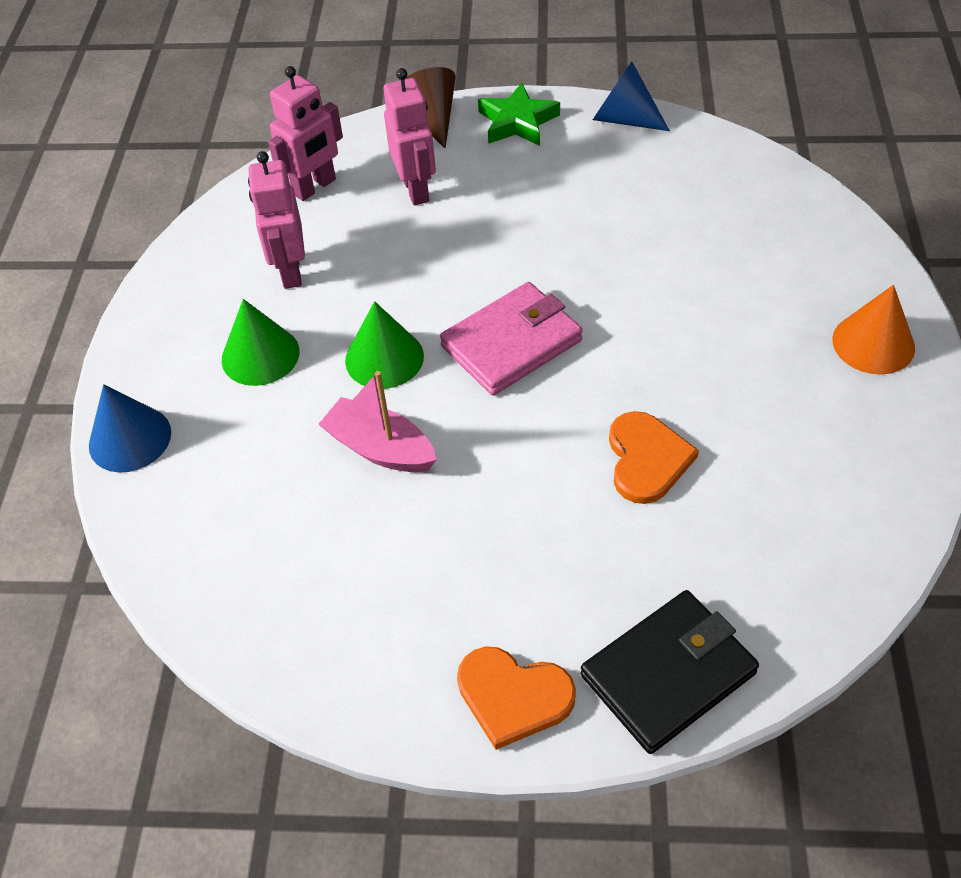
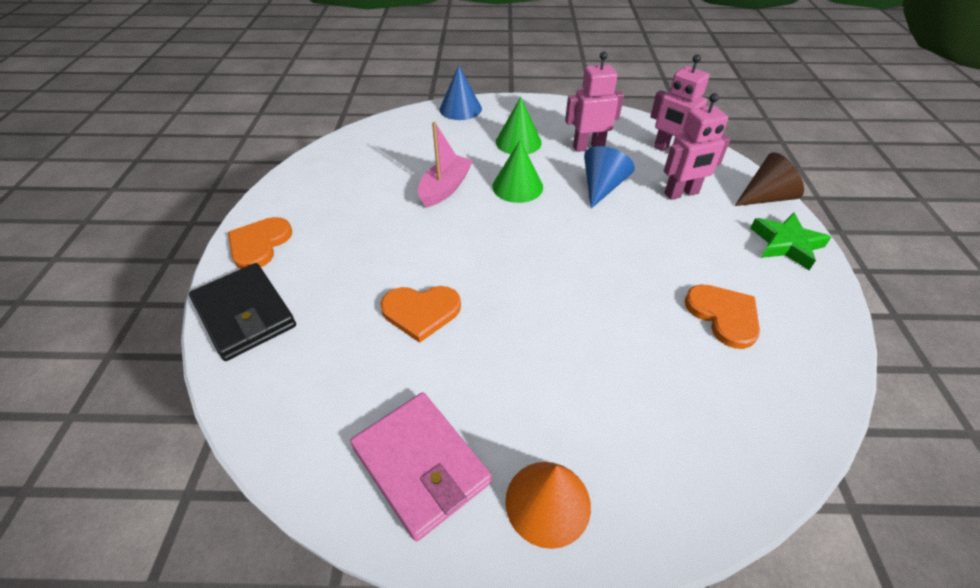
camera: 85 degrees right, 5 degrees down
pink wallet [440,282,583,396] -> pink wallet moved to [350,392,492,541]
blue cone [593,61,670,131] -> blue cone moved to [584,146,635,209]
none -> orange heart [684,284,760,349]

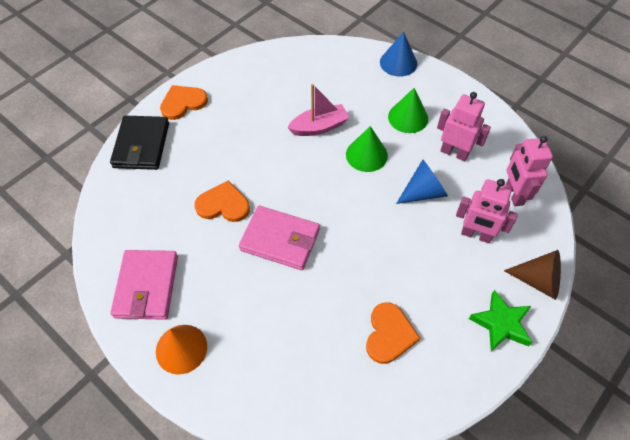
camera: 40 degrees right, 10 degrees up
orange heart [380,286,461,343] -> orange heart turned 150 degrees clockwise [194,181,250,222]
none -> pink wallet [239,206,320,270]

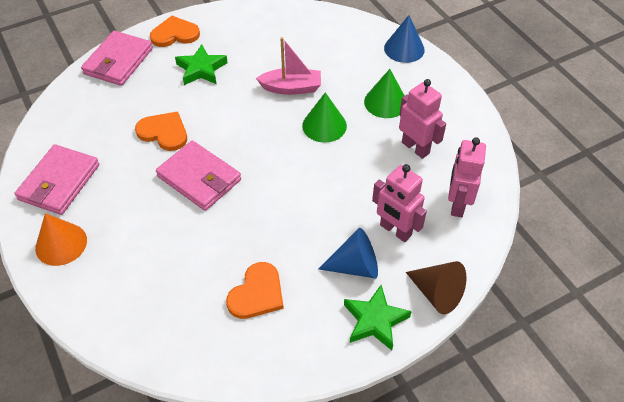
camera: 20 degrees right, 5 degrees down
black wallet [110,116,169,170] -> pink wallet [81,31,153,86]
blue cone [396,160,448,204] -> blue cone moved to [318,228,378,278]
none -> green star [175,44,228,85]

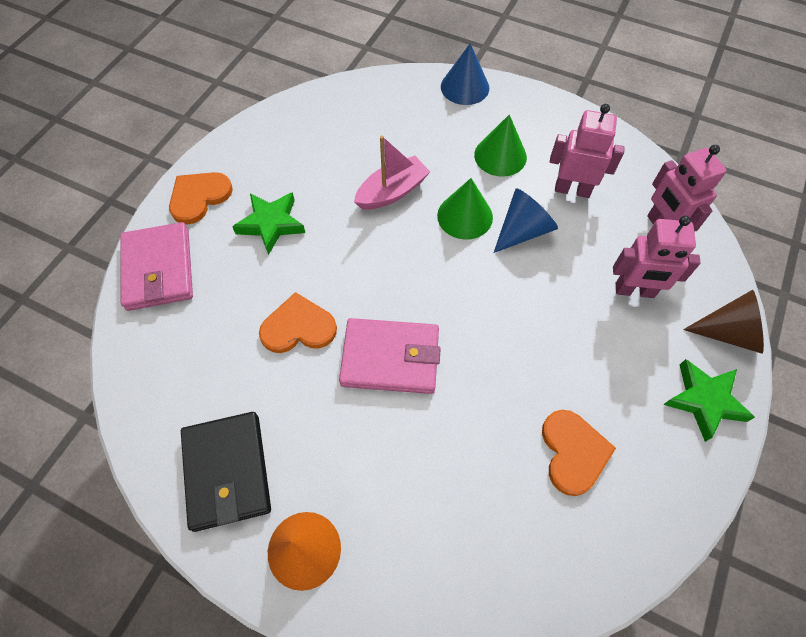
camera: 35 degrees left, 10 degrees up
pink wallet [14,144,99,215] -> black wallet [181,412,271,532]
blue cone [318,228,378,278] -> blue cone moved to [494,188,558,253]

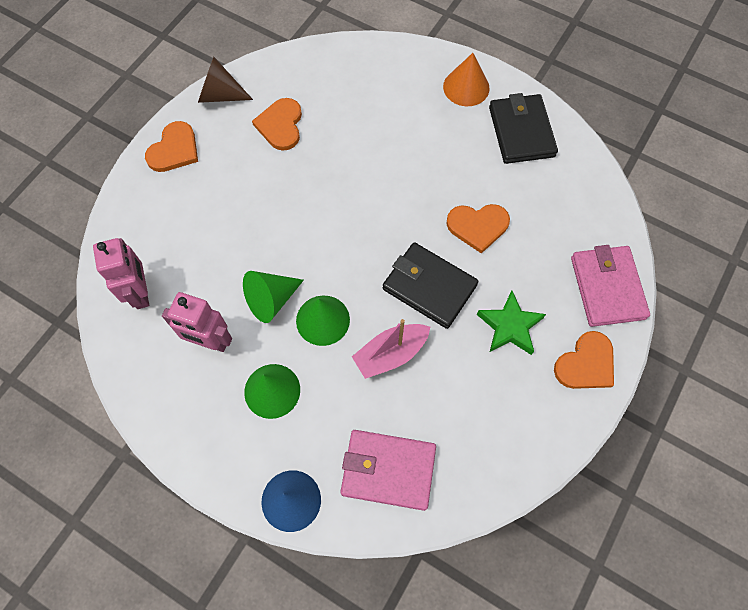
camera: 175 degrees left, 5 degrees up
pink wallet [339,318,441,394] -> pink wallet moved to [340,430,436,511]
blue cone [494,188,558,253] -> green cone [243,271,304,323]
pink robot [613,215,701,298] -> none
green star [663,359,755,442] -> orange heart [145,121,198,172]
brown cone [683,290,764,354] -> brown cone moved to [198,57,253,103]
none -> black wallet [383,242,479,329]

